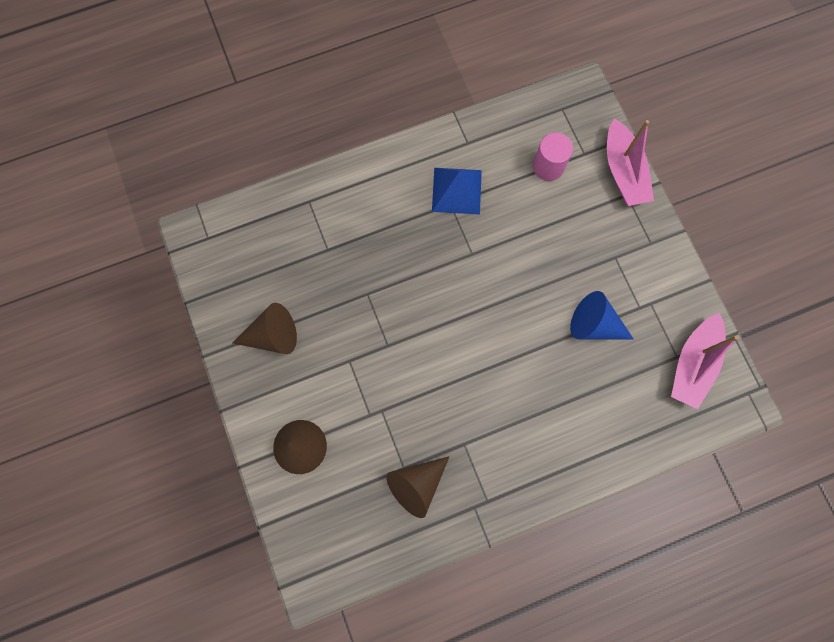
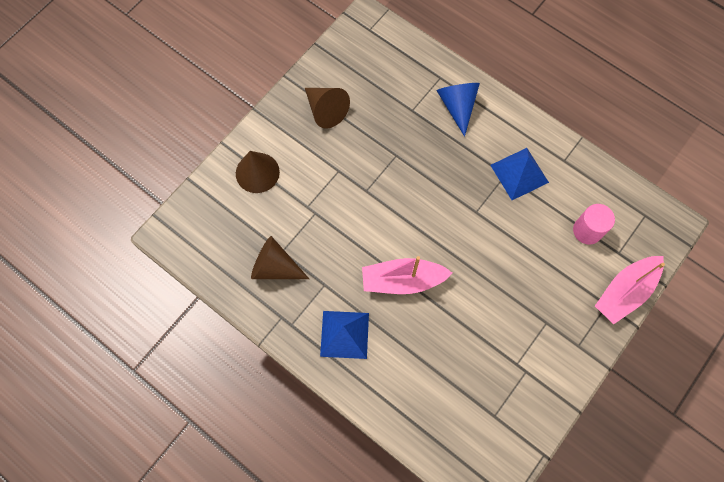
camera: 60 degrees right, 5 degrees down
blue cone [570,291,634,340] -> blue cone moved to [436,83,480,137]
pink boat [671,313,739,409] -> pink boat moved to [362,256,452,294]
none -> blue pyramid [320,311,369,359]

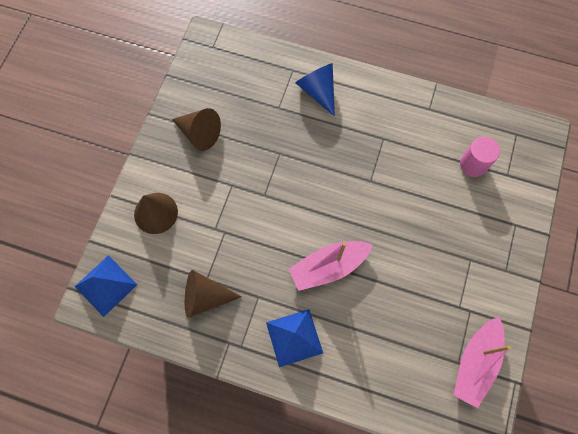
camera: 20 degrees left, 0 degrees up
blue pyramid [490,148,549,200] -> blue pyramid moved to [75,255,137,317]
pink boat [595,256,665,324] -> pink boat moved to [453,317,511,408]

